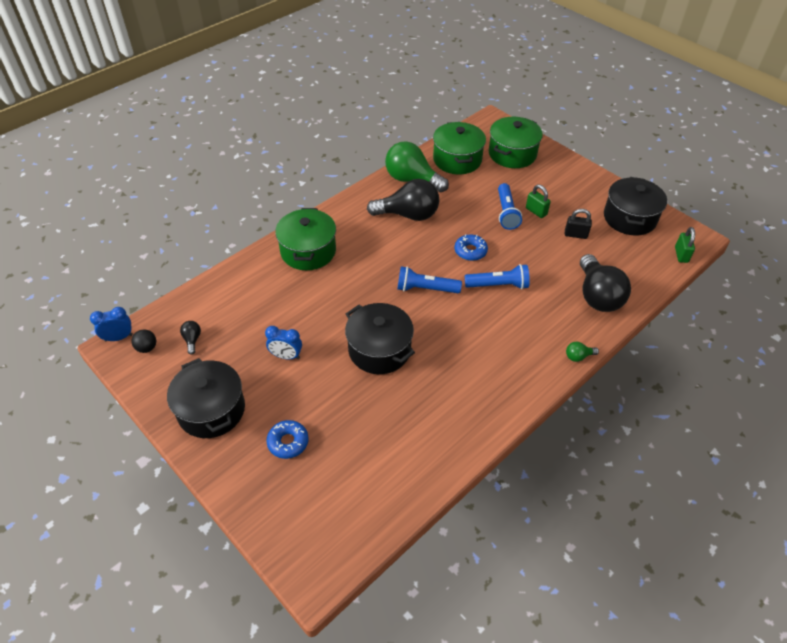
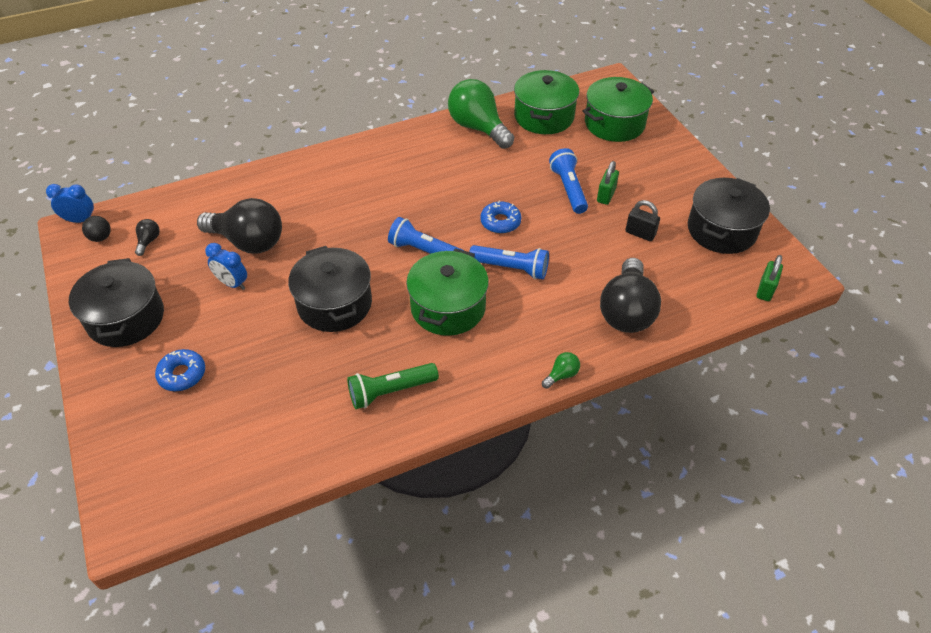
camera: 20 degrees right, 0 degrees up
green pot [275,208,336,270] -> green pot moved to [406,248,489,336]
black light bulb [367,179,439,221] -> black light bulb moved to [197,198,282,254]
blue flashlight [498,183,522,230] -> blue flashlight turned 150 degrees clockwise [549,148,588,214]
green padlock [526,185,551,218] -> green padlock turned 45 degrees clockwise [597,161,619,205]
green light bulb [566,342,599,362] -> green light bulb turned 135 degrees clockwise [542,352,580,389]
none -> green flashlight [347,363,439,409]

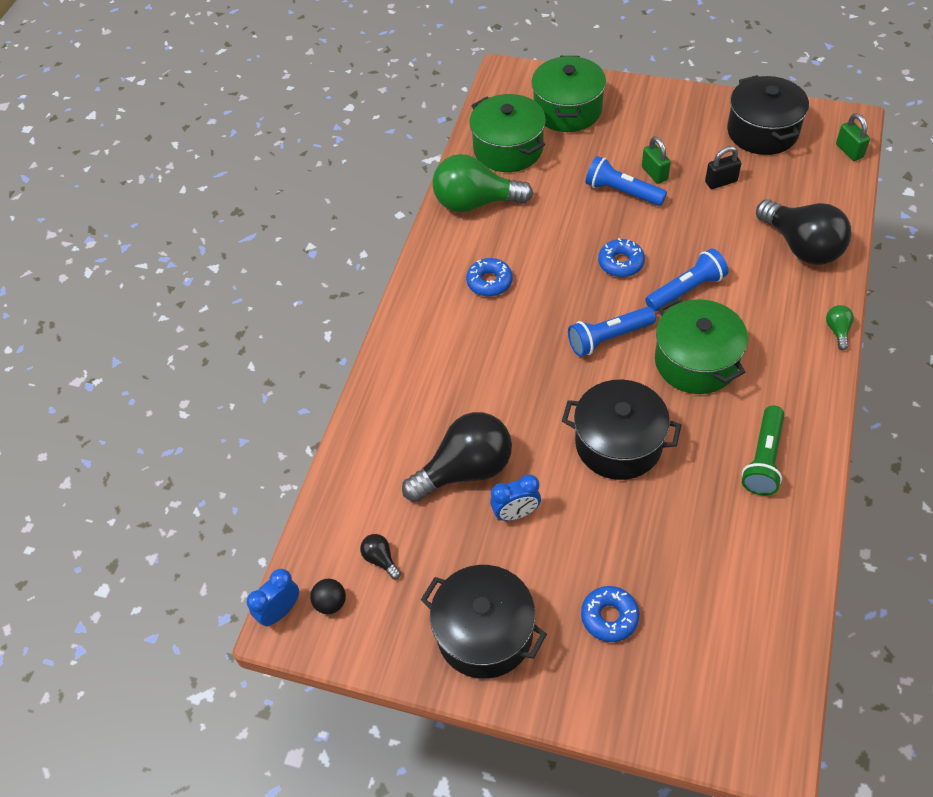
camera: 45 degrees left, 5 degrees up
none -> blue donut [466,258,513,297]

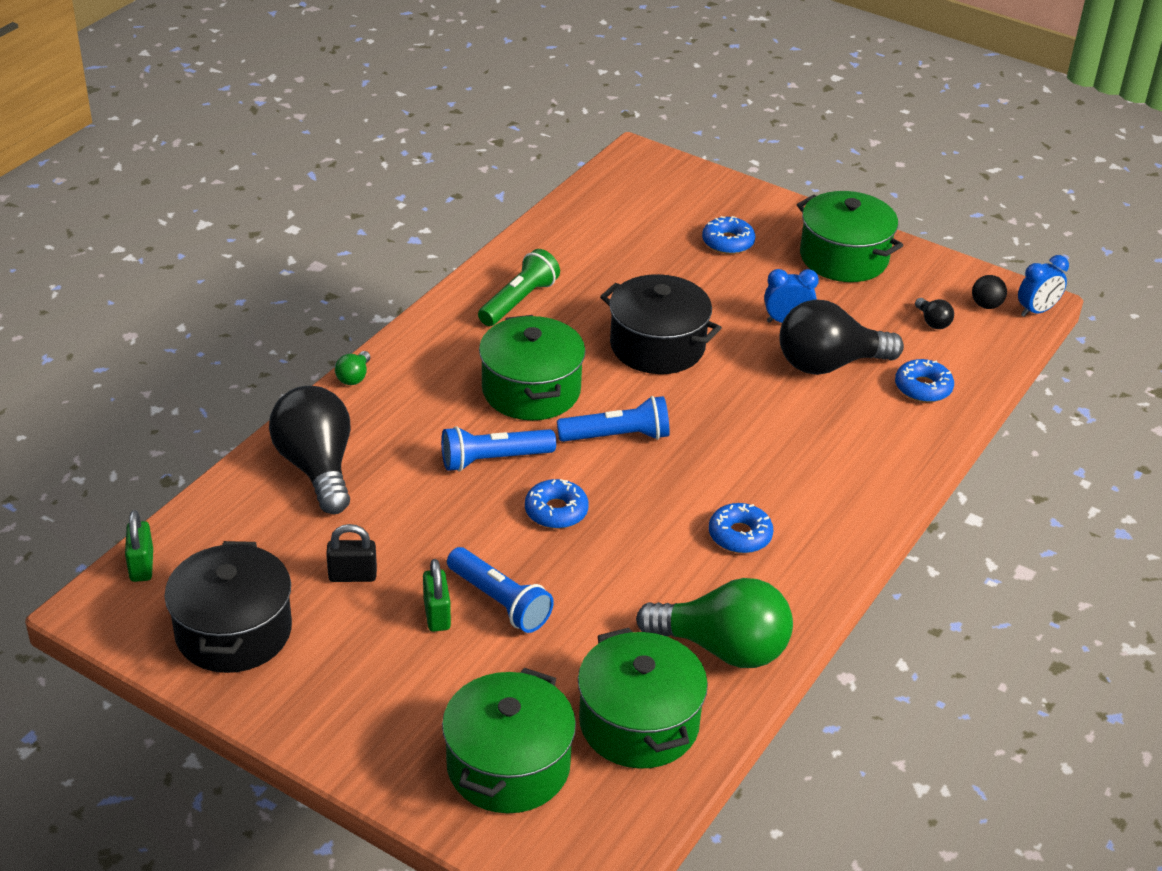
camera: 170 degrees left, 15 degrees down
black pot [421,565,547,679] -> green pot [797,191,903,282]
none -> blue donut [895,359,954,402]

